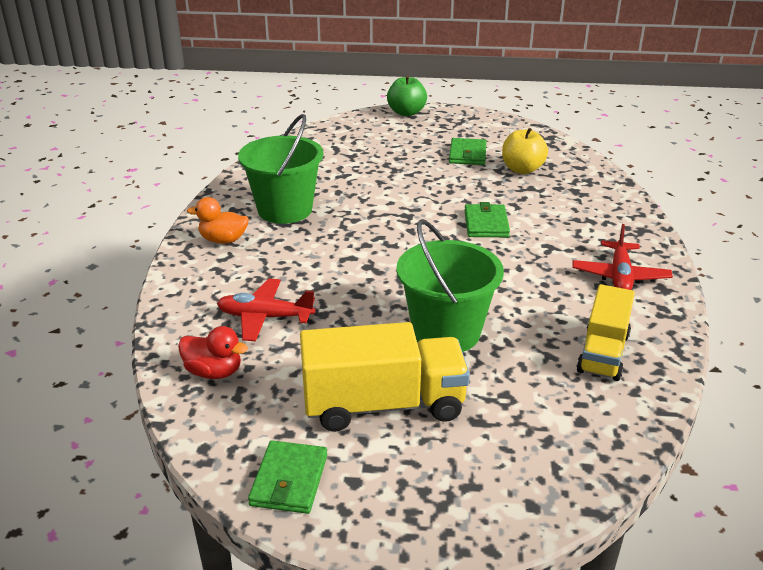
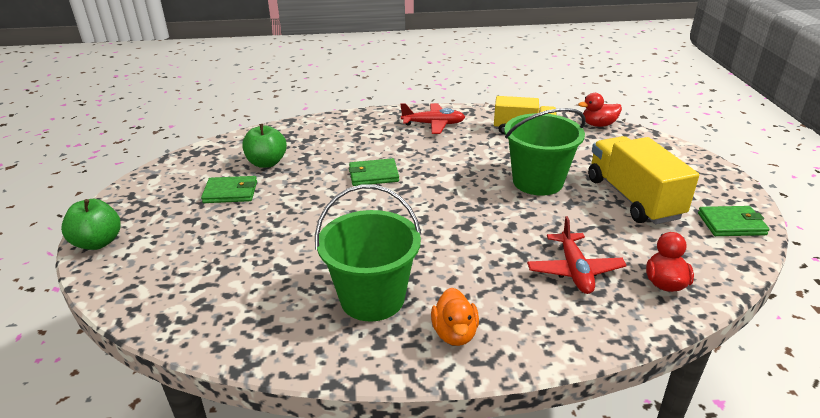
camera: 100 degrees left, 0 degrees up
yellow apple [502,128,548,174] -> green apple [242,124,287,168]
none -> red duck [578,93,622,127]

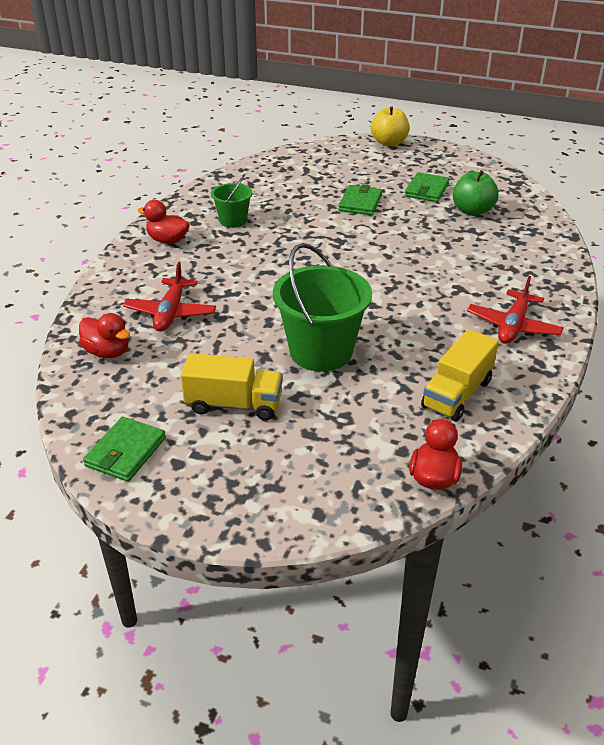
camera: 115 degrees right, 5 degrees up
green apple [61,199,121,250] -> yellow apple [371,106,409,147]
green bucket [315,184,421,322] -> green bucket [211,174,252,228], size x0.54
green wallet [349,158,399,186] -> green wallet moved to [338,184,382,215]
orange duck [431,287,479,346] -> red duck [138,200,190,244]
red plane [527,216,627,294] -> red plane turned 105 degrees counterclockwise [123,262,216,332]
yellow truck [588,136,699,224] -> yellow truck [181,353,283,421], size x0.66

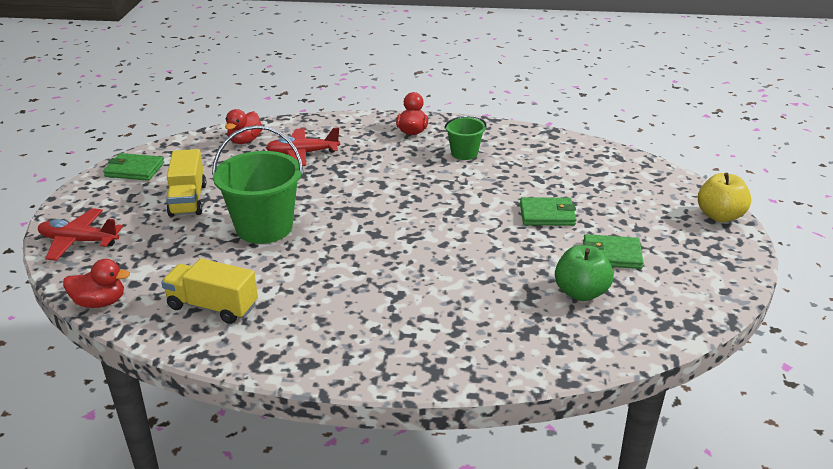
camera: 75 degrees right, 5 degrees down
red plane [467,276,564,344] -> red plane moved to [38,208,123,261]

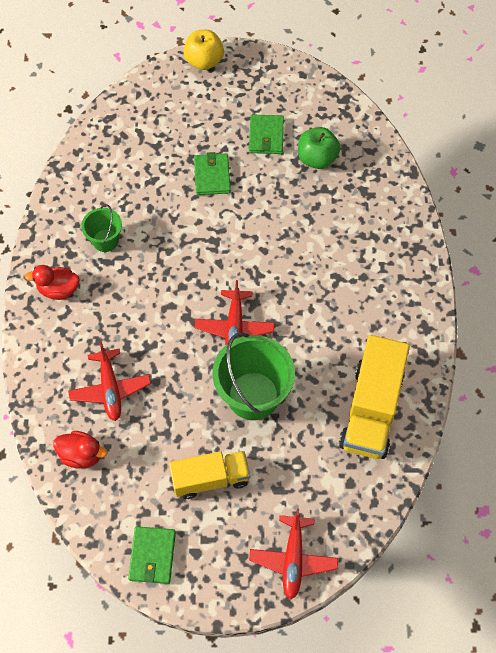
camera: 95 degrees left, 30 degrees up
red duck [63,259,130,308] -> none
yellow truck [161,258,258,324] -> yellow truck [339,335,410,459], size x1.51
none -> red plane [195,280,275,345]

